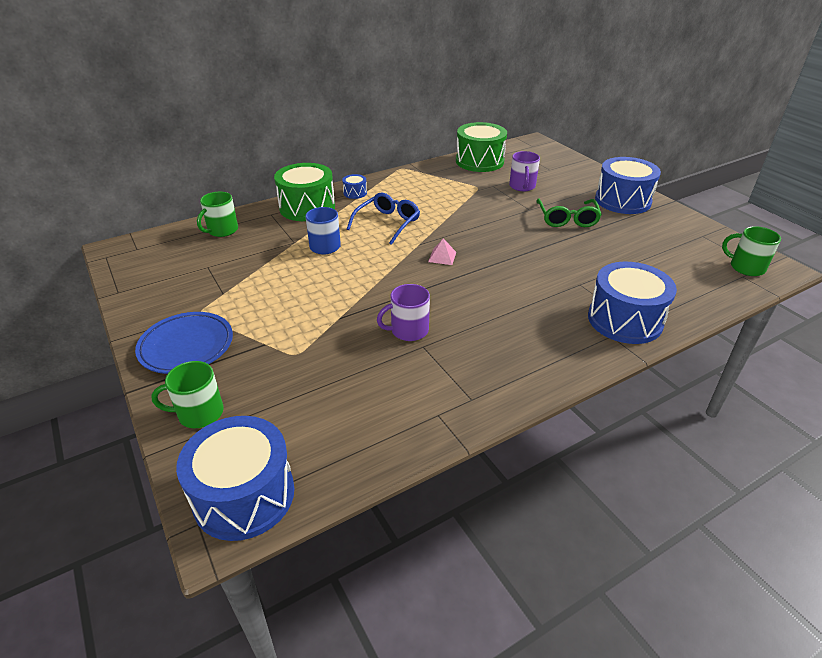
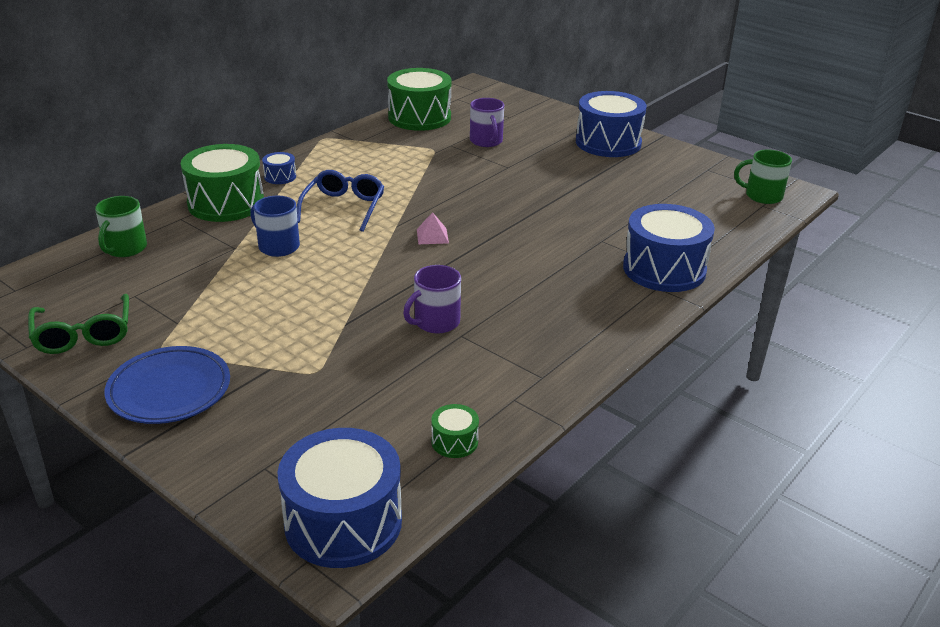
camera: 20 degrees left, 5 degrees down
green mug [151,361,224,428] -> none
green glasses [537,199,602,227] -> green glasses moved to [28,294,129,354]
none -> green drum [431,404,479,458]

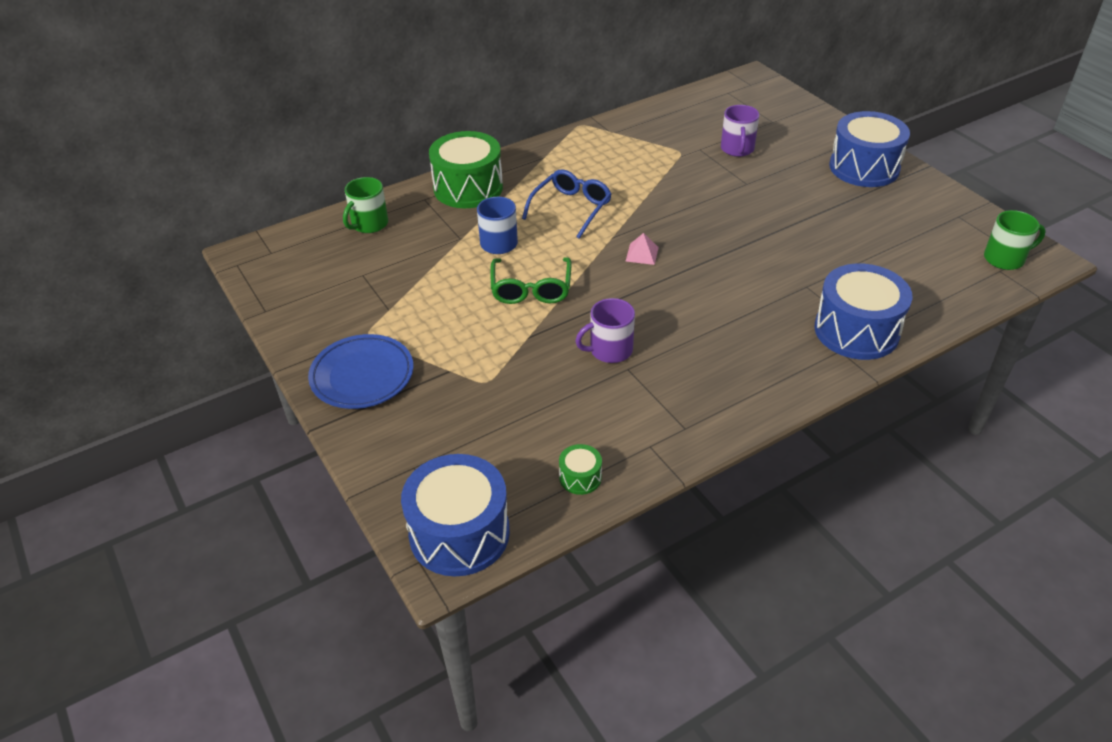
camera: 20 degrees right, 10 degrees up
green glasses [28,294,129,354] -> green glasses moved to [490,257,571,304]
blue drum [262,152,296,184] -> none
green drum [387,68,451,131] -> none
green mug [734,149,792,204] -> green mug turned 135 degrees clockwise [984,210,1046,270]

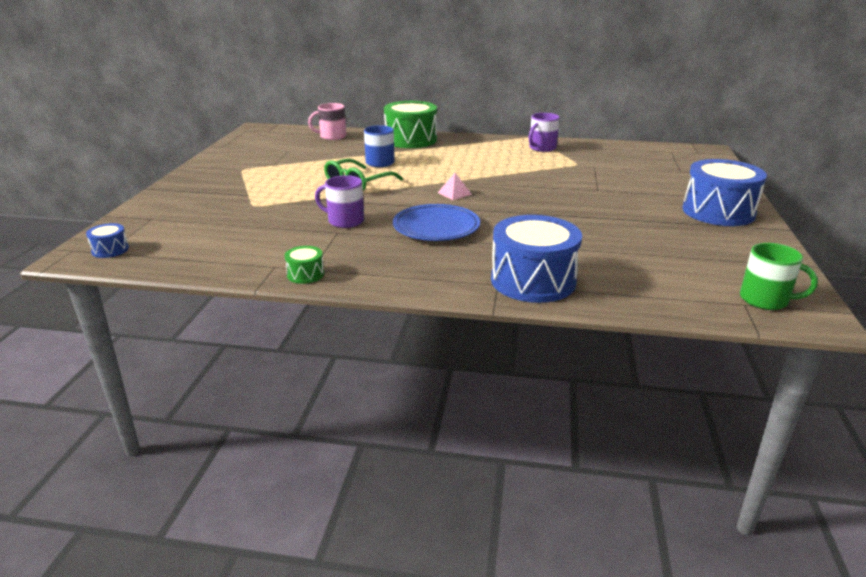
camera: 40 degrees right, 15 degrees down
blue plate [308,334,414,409] -> blue plate moved to [393,204,480,241]
green mug [343,177,388,233] -> pink mug [308,103,346,140]
blue drum [401,454,510,576] -> blue drum [86,223,129,258], size x0.44
blue glasses [522,169,612,239] -> none
green drum [559,444,602,495] -> green drum moved to [285,246,324,284]
purple mug [721,105,759,157] -> purple mug moved to [529,113,560,152]

